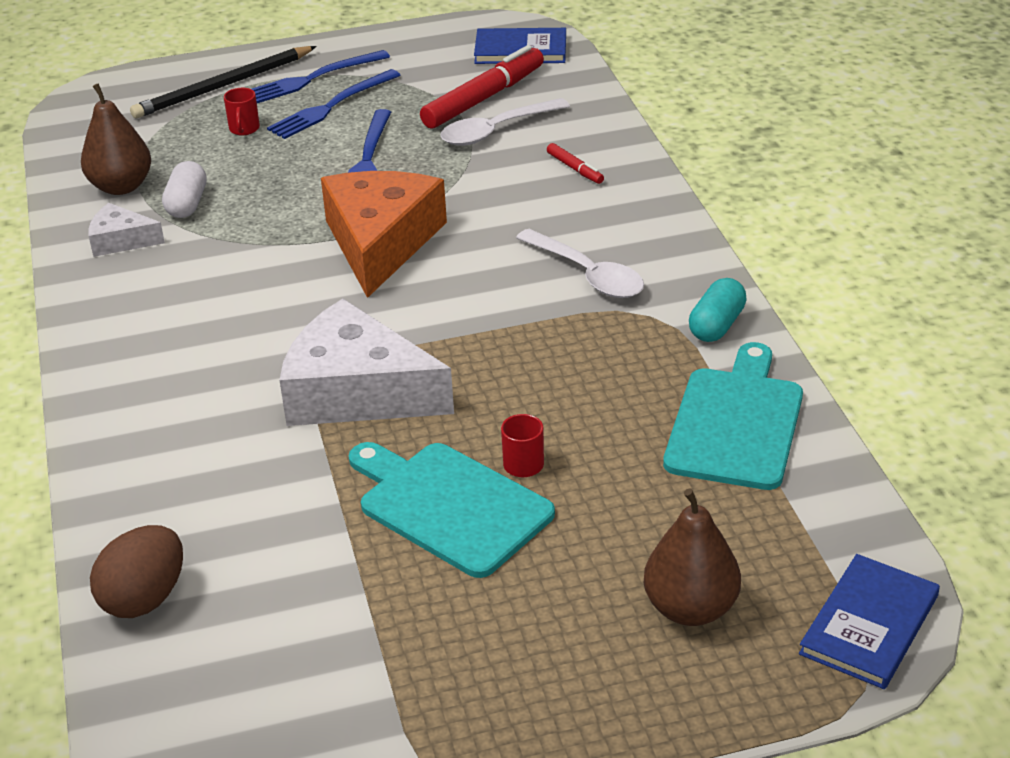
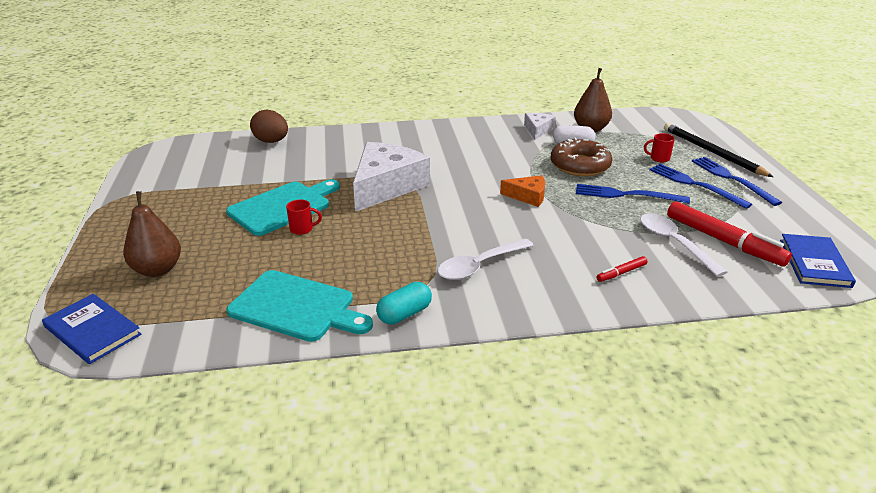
camera: 95 degrees right, 5 degrees down
orange cheese [321,171,447,298] -> orange cheese [500,175,545,207], size x0.49
turquoise capsule [689,278,747,342] -> turquoise capsule turned 75 degrees counterclockwise [376,282,432,324]
none -> brown donut [551,138,612,177]

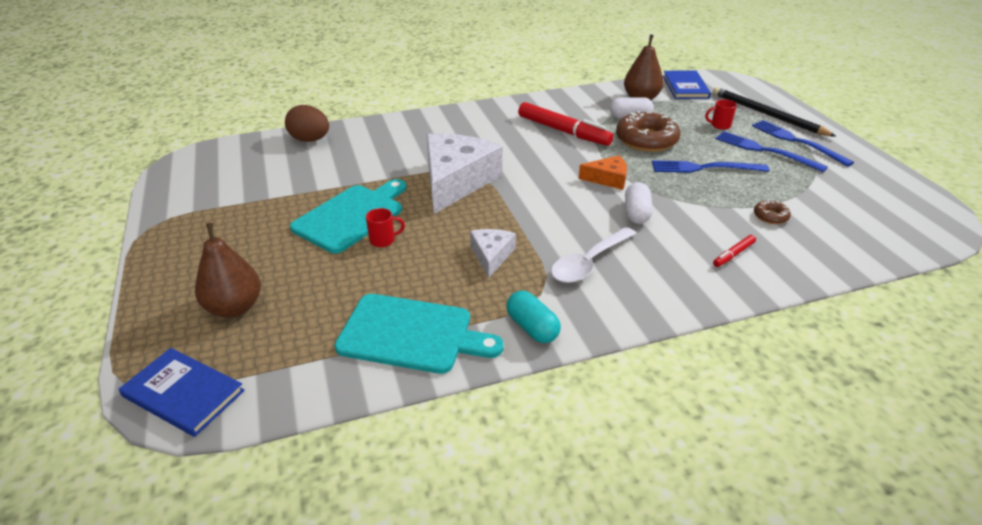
camera: 10 degrees left, 5 degrees up
turquoise capsule [376,282,432,324] -> turquoise capsule turned 75 degrees counterclockwise [506,291,561,343]
white cheese [524,113,556,140] -> white cheese moved to [470,229,516,278]
white spoon [640,213,727,277] -> brown donut [754,200,791,224]
red marker [667,201,792,267] -> red marker moved to [518,102,614,146]
blue book [780,234,856,288] -> blue book moved to [663,71,711,99]
none -> white capsule [625,182,653,224]

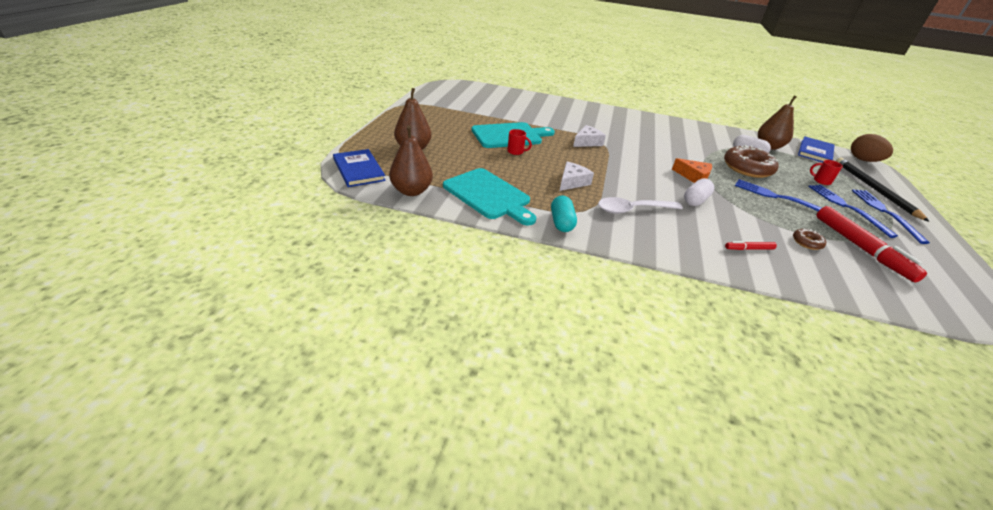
camera: 30 degrees right, 0 degrees up
brown egg [285,105,329,142] -> brown egg moved to [851,134,893,162]
white cheese [427,134,502,214] -> white cheese [573,125,606,147], size x0.49
red marker [518,102,614,146] -> red marker moved to [816,206,927,282]
none -> brown pear [389,125,433,196]

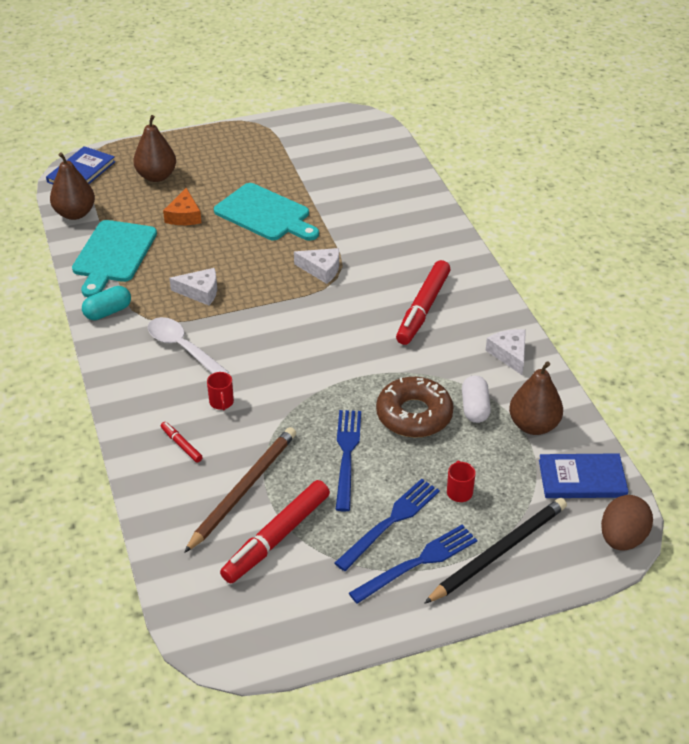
camera: 60 degrees right, 5 degrees up
red mug [507,129,532,155] -> red mug moved to [207,372,234,411]
orange cheese [672,158,712,183] -> orange cheese moved to [163,188,201,225]
white capsule [684,178,714,206] -> none
brown donut [793,229,826,250] -> brown pencil [184,427,296,553]
none -> red marker [396,260,451,345]
none -> white cheese [486,329,526,375]

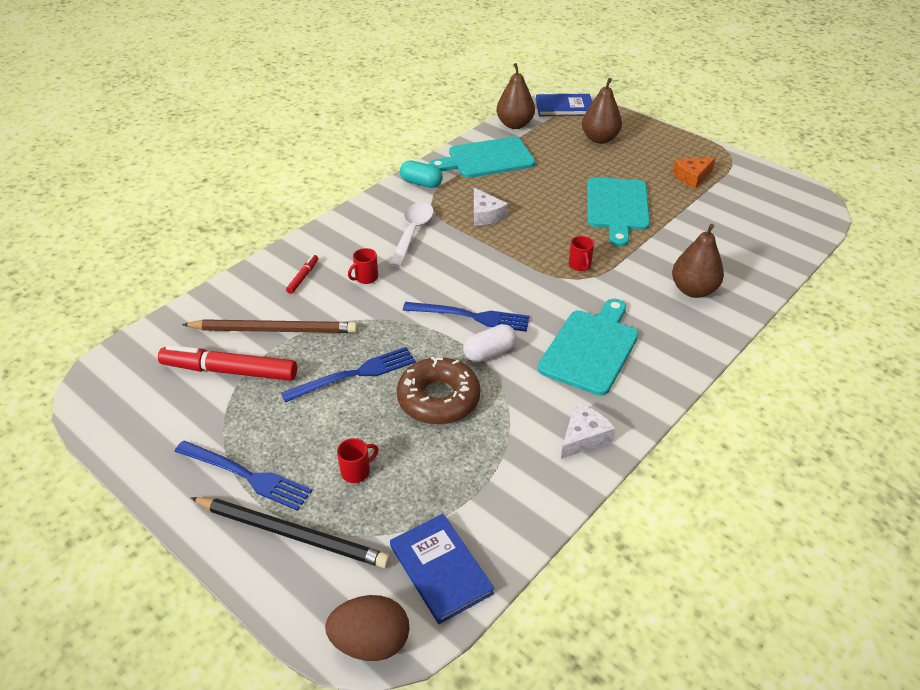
camera: 60 degrees right, 0 degrees up
orange cheese [163,188,201,225] -> orange cheese moved to [673,158,715,189]
white cheese [294,248,339,284] -> red mug [569,236,594,271]
blue fork [334,479,440,571] -> blue fork moved to [403,302,530,332]
red marker [396,260,451,345] -> turquoise cutting board [538,299,638,396]
white capsule [462,375,491,423] -> white capsule moved to [463,324,517,362]
brown pear [509,361,563,435] -> brown pear moved to [672,224,724,298]

